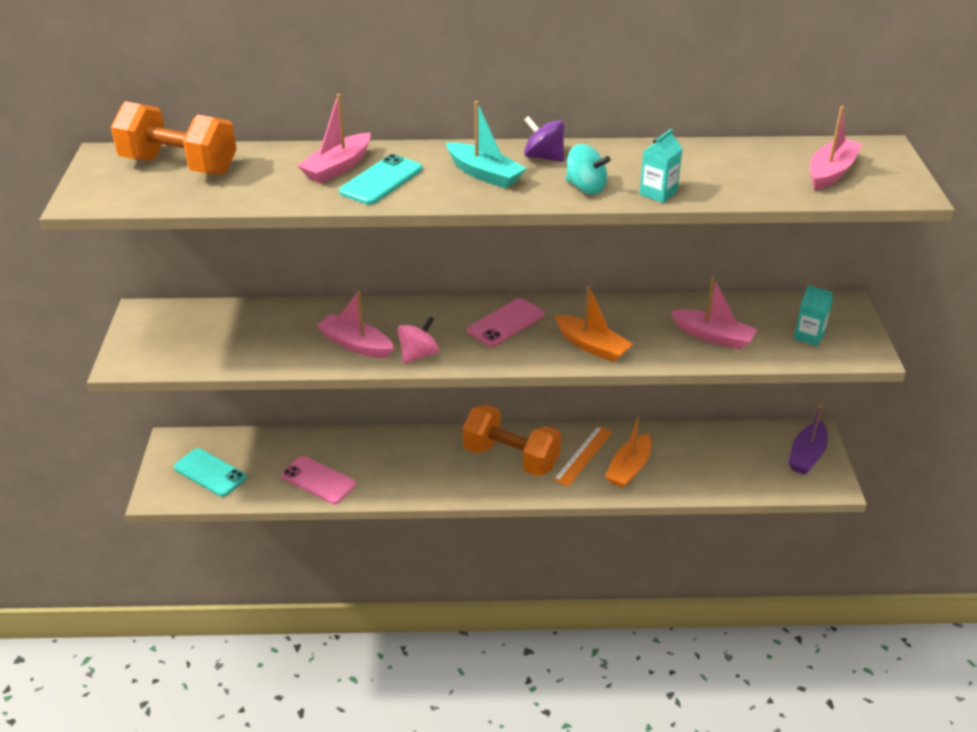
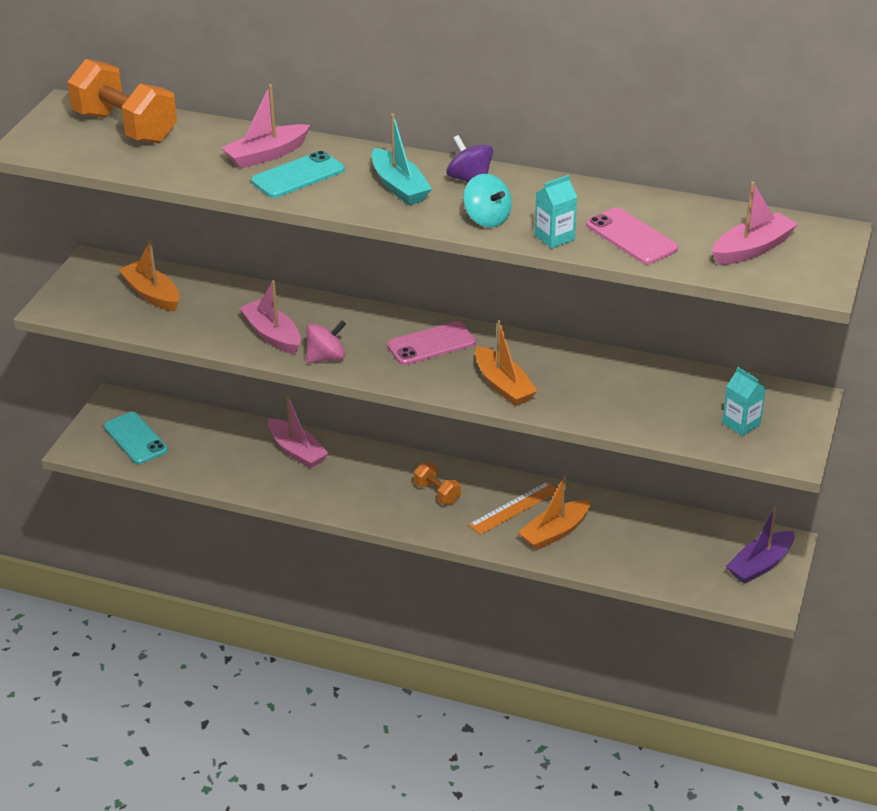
camera: 20 degrees right, 0 degrees up
pink phone [281,456,356,504] -> pink phone moved to [586,208,678,264]
orange dumbbell [462,404,561,476] -> orange dumbbell [414,462,461,504], size x0.49
pink boat [671,277,757,350] -> pink boat moved to [268,395,328,468]
none -> orange boat [119,240,179,311]

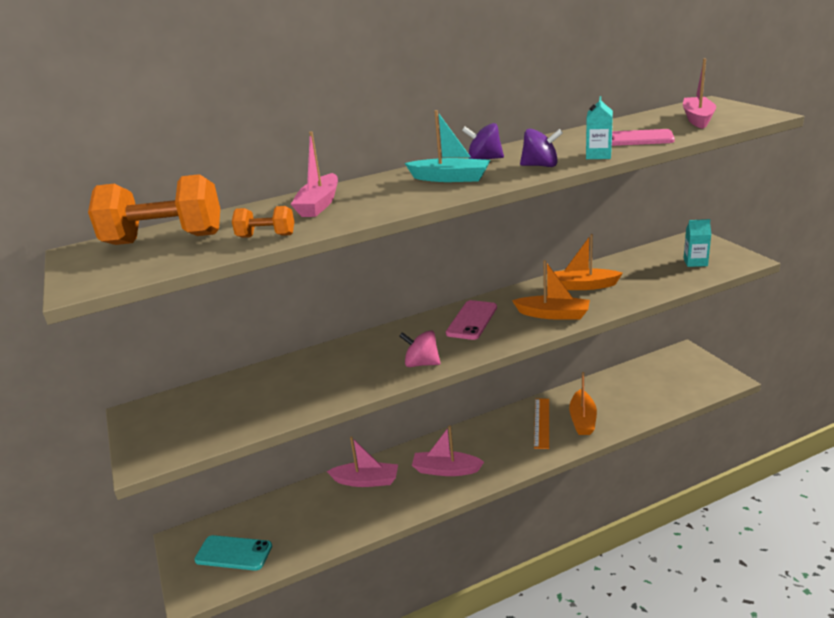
camera: 40 degrees left, 10 degrees down
orange boat [119,240,179,311] -> orange boat moved to [554,234,623,290]
pink boat [240,280,301,354] -> pink boat moved to [412,425,484,476]
turquoise phone [251,151,345,198] -> none
pink spinning top [306,320,346,363] -> pink spinning top turned 90 degrees counterclockwise [399,330,441,367]
orange dumbbell [414,462,461,504] -> orange dumbbell moved to [232,206,294,238]
turquoise spinning top [463,174,512,227] -> purple spinning top [520,129,563,167]
purple boat [726,507,795,584] -> none

